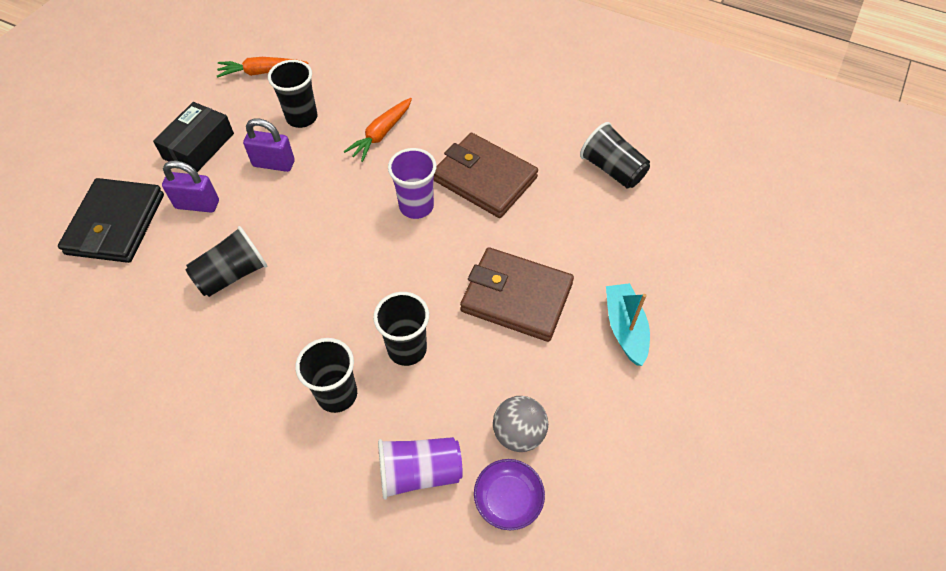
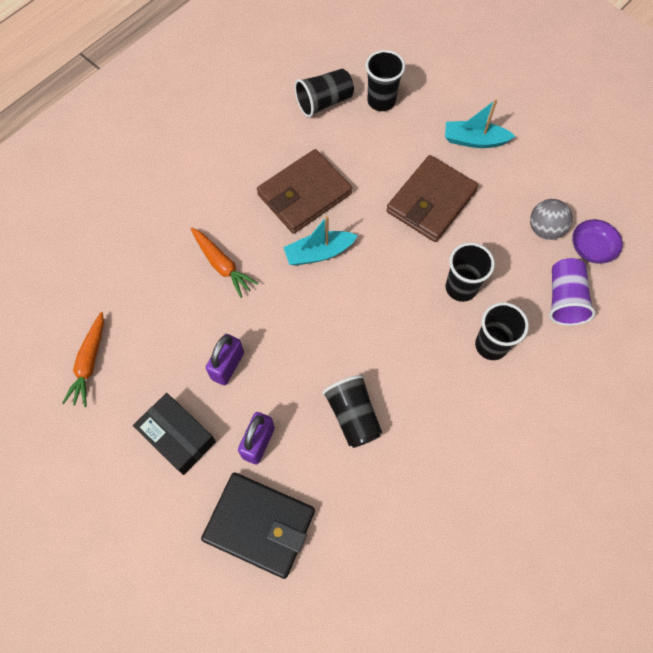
camera: 75 degrees left, 10 degrees up
black cup [268,60,318,128] -> black cup moved to [366,50,405,111]
purple cup [388,148,436,219] -> turquoise boat [283,216,358,266]

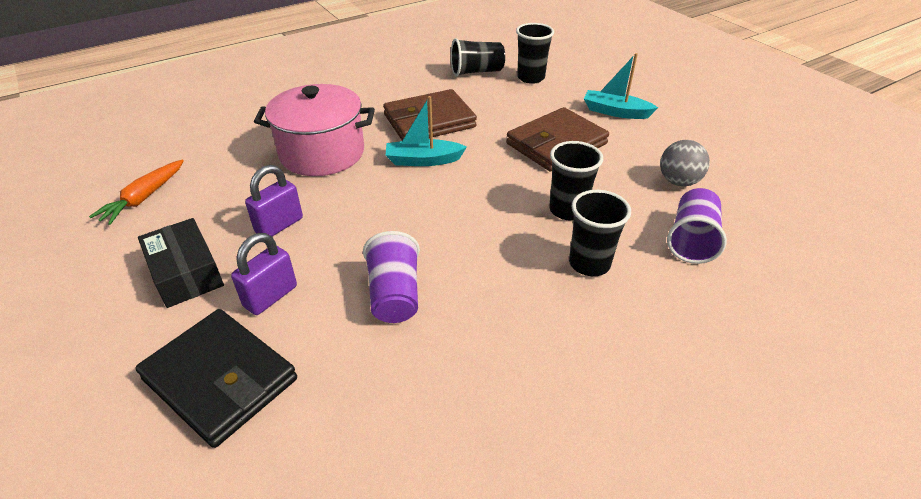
camera: 15 degrees right, 25 degrees down
orange carrot [191,228,259,298] -> pink pot [254,84,375,176]
black cup [322,375,382,448] -> purple cup [363,231,420,323]
purple bowl [572,219,623,263] -> none

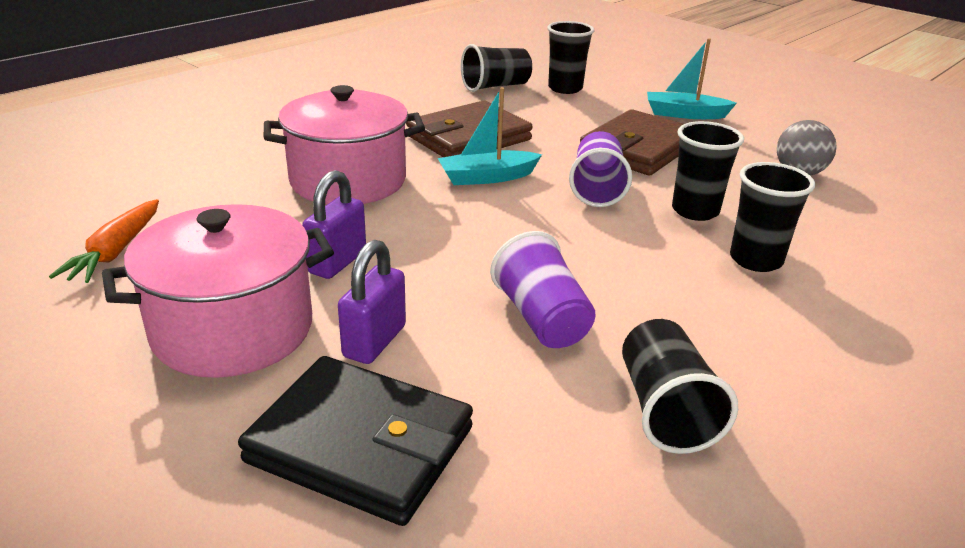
camera: 15 degrees left, 10 degrees down
black box [138,218,224,308] -> pink pot [102,204,334,378]
purple cup [667,188,727,264] -> purple cup moved to [569,131,632,207]
none -> black cup [622,319,738,454]

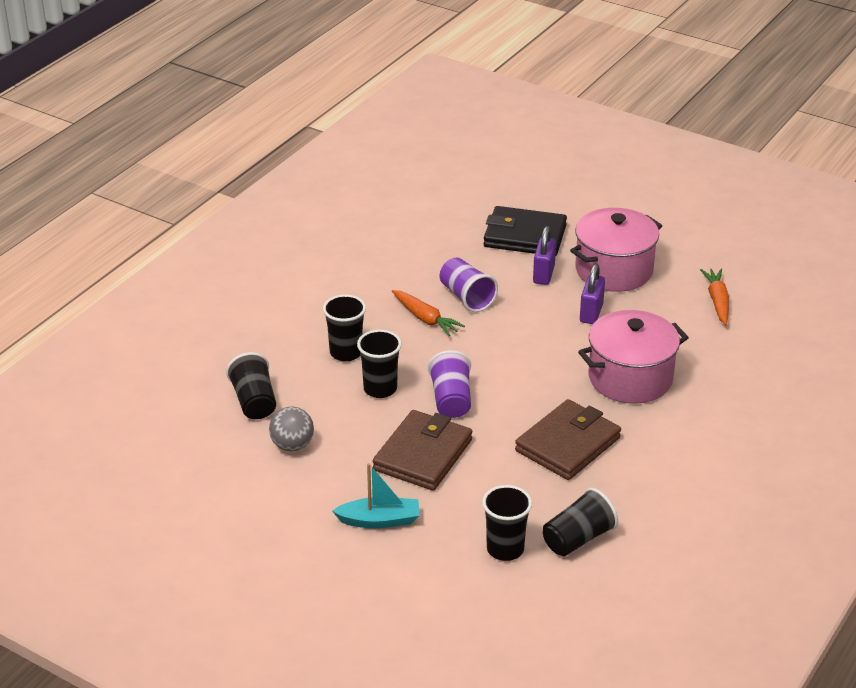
camera: 170 degrees right, 5 degrees up
turquoise boat [438,87,542,185] -> none
black cup [622,319,738,454] -> black cup moved to [226,352,276,419]
none -> orange carrot [392,290,465,336]

